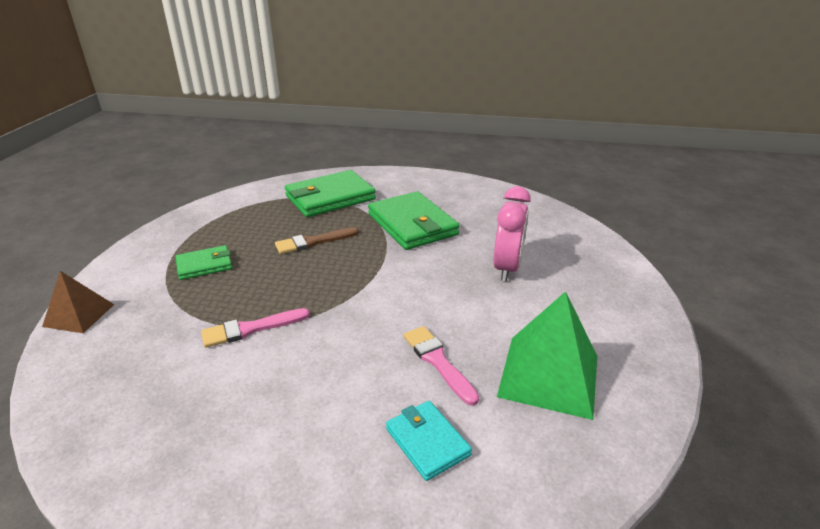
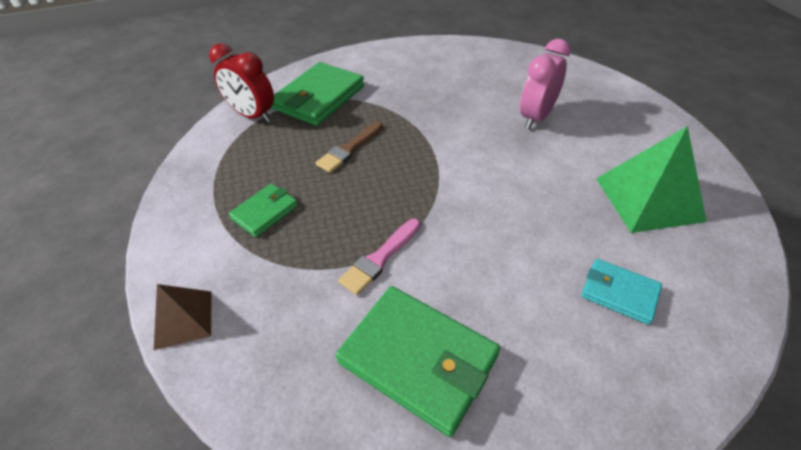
camera: 25 degrees left, 15 degrees up
green wallet [368,191,460,250] -> green wallet moved to [336,286,500,437]
pink brush [404,326,479,406] -> none
pink clock [494,186,531,281] -> pink clock turned 135 degrees counterclockwise [520,39,571,129]
none -> red clock [209,43,274,123]

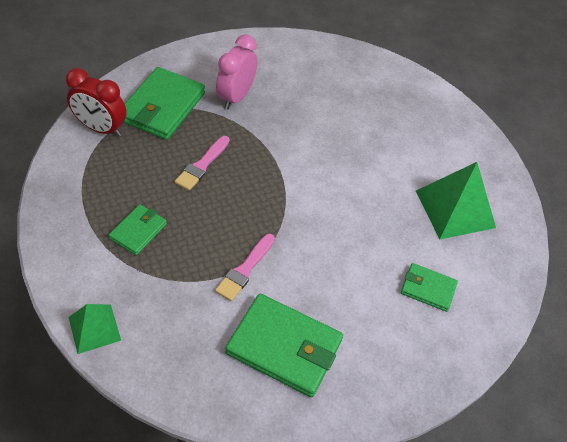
camera: 15 degrees left, 5 degrees up
brown pyramid [154,284,211,350] -> green pyramid [68,304,121,354]
brown brush [316,121,383,173] -> pink brush [175,136,230,191]
pink clock [520,39,571,129] -> pink clock moved to [216,34,257,109]
turquoise wallet [581,259,662,325] -> green wallet [401,263,458,312]

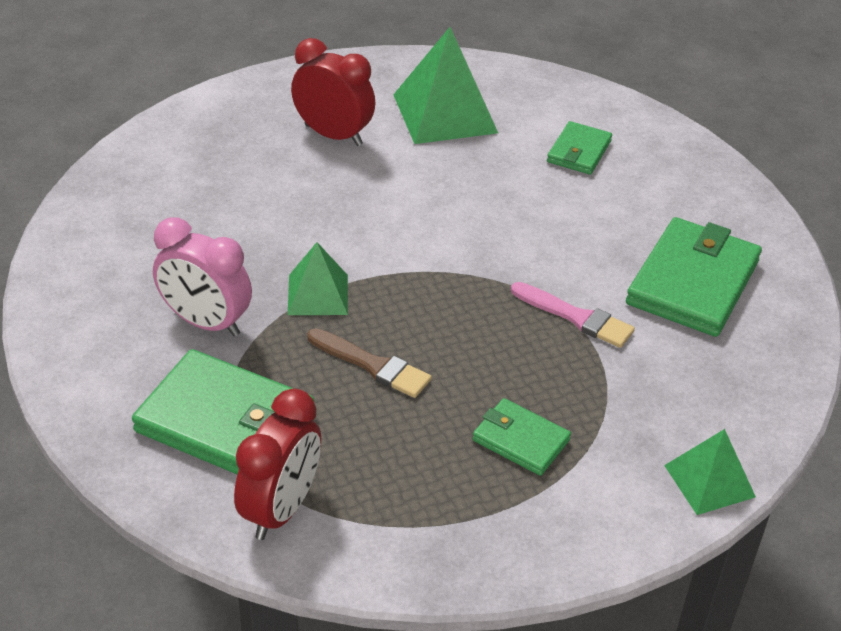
camera: 85 degrees left, 10 degrees down
pink brush [175,136,230,191] -> brown brush [307,328,432,398]
none -> green pyramid [288,242,348,315]
none -> red clock [291,38,375,146]

